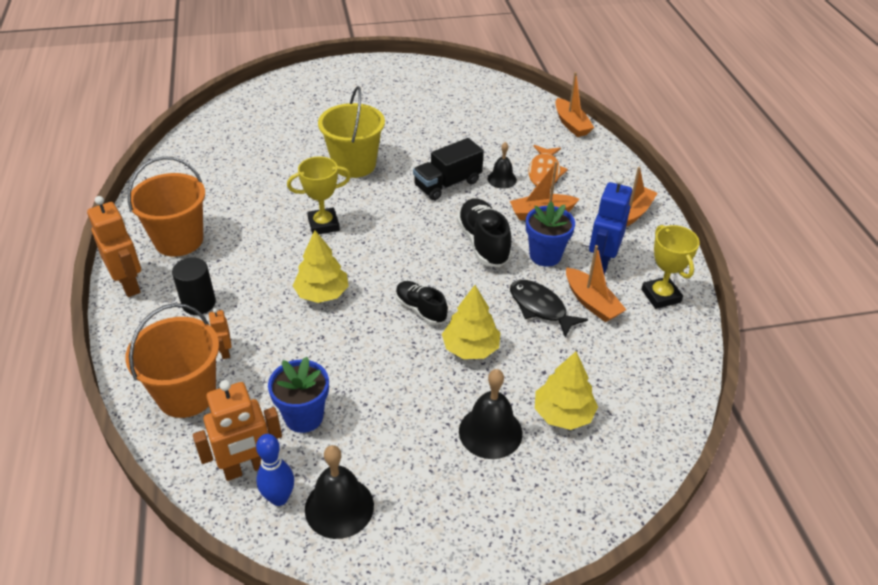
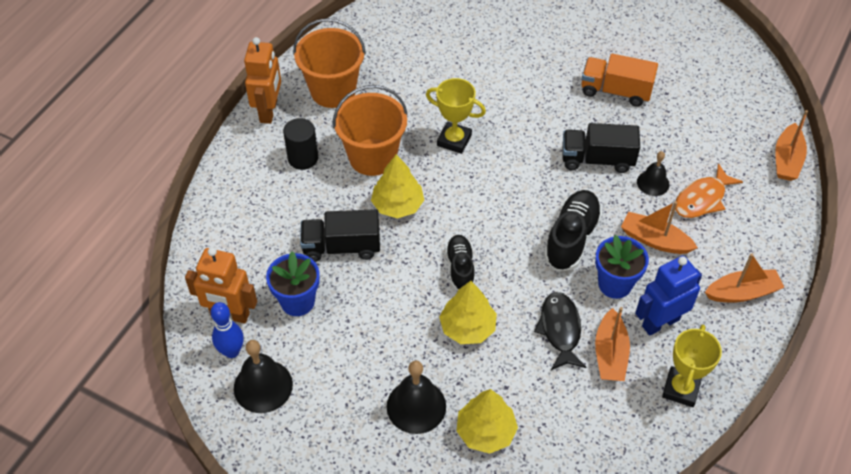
camera: 40 degrees right, 10 degrees up
orange bucket [125,303,219,418] -> orange bucket moved to [333,85,408,176]
orange robot [209,308,232,359] -> none
yellow bucket [318,86,385,178] -> none
none -> black truck [300,209,380,262]
none -> orange truck [581,54,658,107]

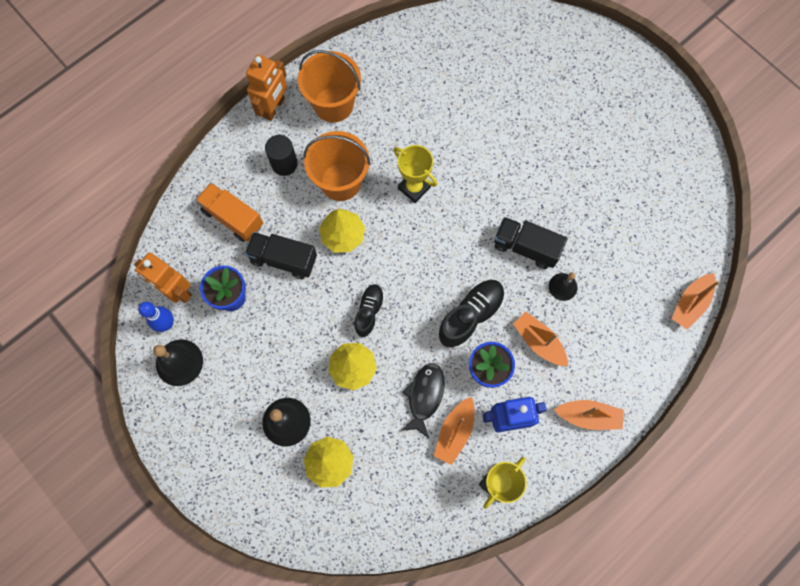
camera: 20 degrees right, 20 degrees up
orange truck [581,54,658,107] -> orange truck moved to [195,183,263,242]
orange fish [675,163,743,218] -> none

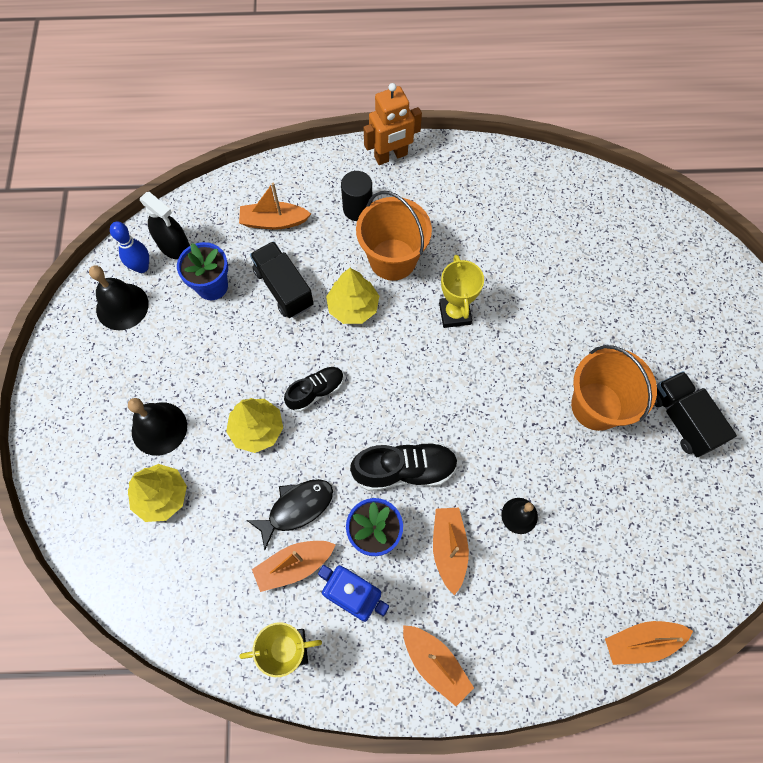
camera: 40 degrees right, 5 degrees down
orange robot [134,253,192,303] -> black spray bottle [140,192,190,260]
orange truck [195,183,263,242] -> orange boat [239,183,311,229]
orange bucket [298,50,361,123] -> orange bucket moved to [571,345,657,431]
black truck [494,217,568,269] -> black truck moved to [654,371,737,457]

